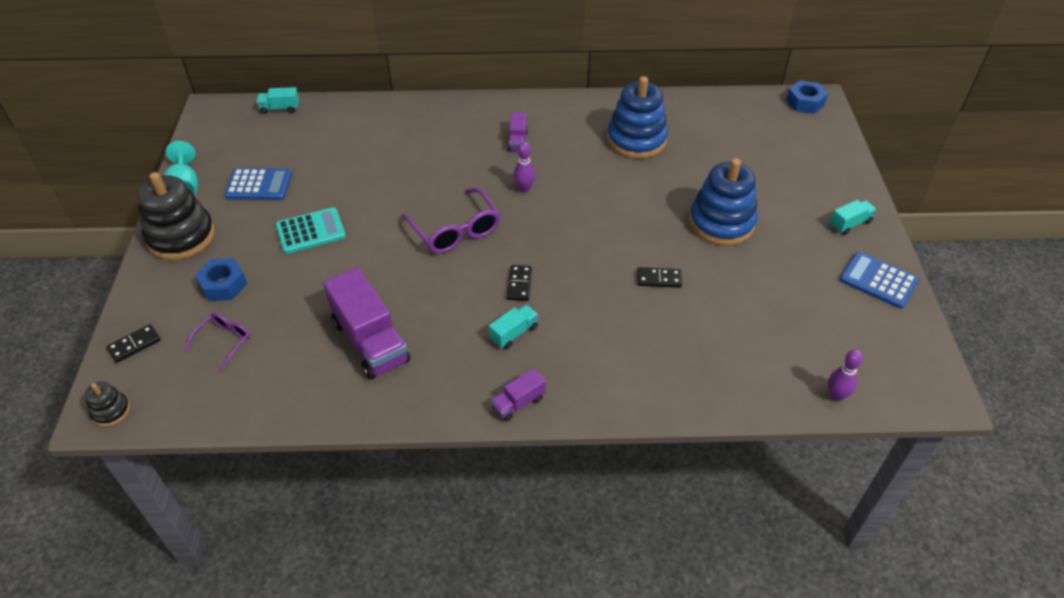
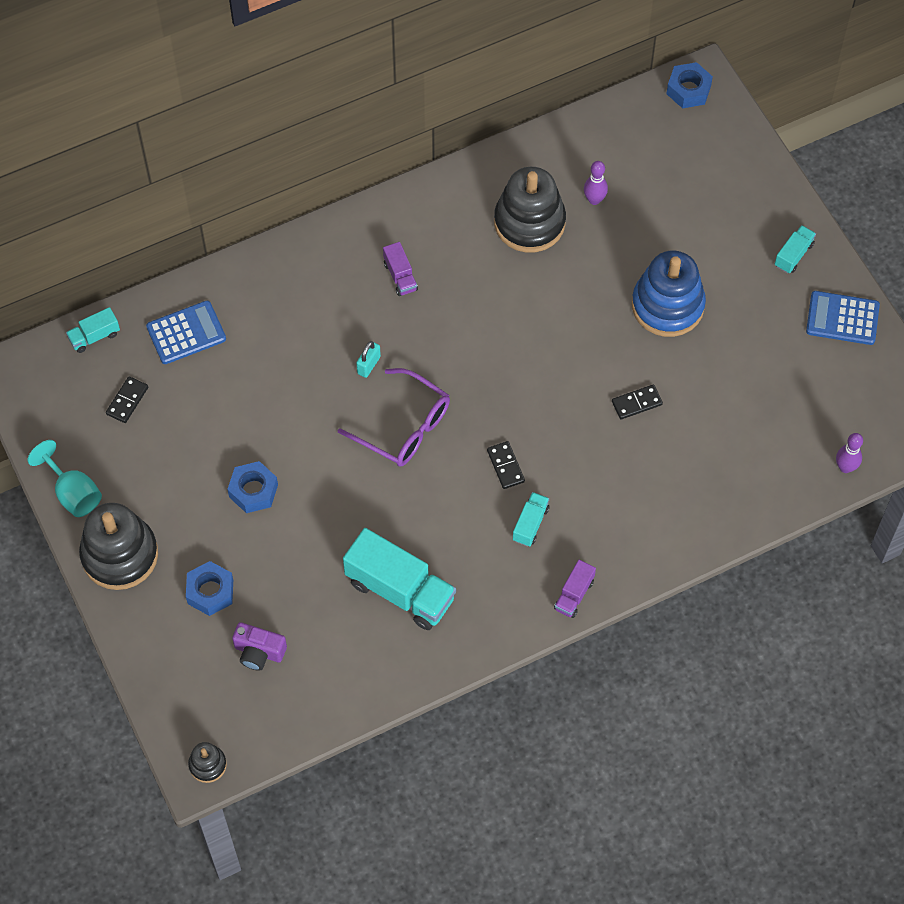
camera: 25 degrees left, 15 degrees up
black domino [106,324,160,363] -> black domino moved to [106,376,148,423]
purple glasses [185,313,250,371] -> purple camera [232,622,287,671]
blue calculator [224,168,292,200] -> blue calculator moved to [146,301,226,364]
turquoise calculator [276,207,346,254] -> blue nut [227,461,278,513]
purple truck [323,267,410,379] -> turquoise truck [343,528,456,630]
purple bowling pin [514,141,535,193] -> purple bowling pin moved to [584,161,608,205]
blue stacking toy [607,76,668,159] -> black stacking toy [494,167,566,253]
none -> turquoise padlock [356,341,381,378]

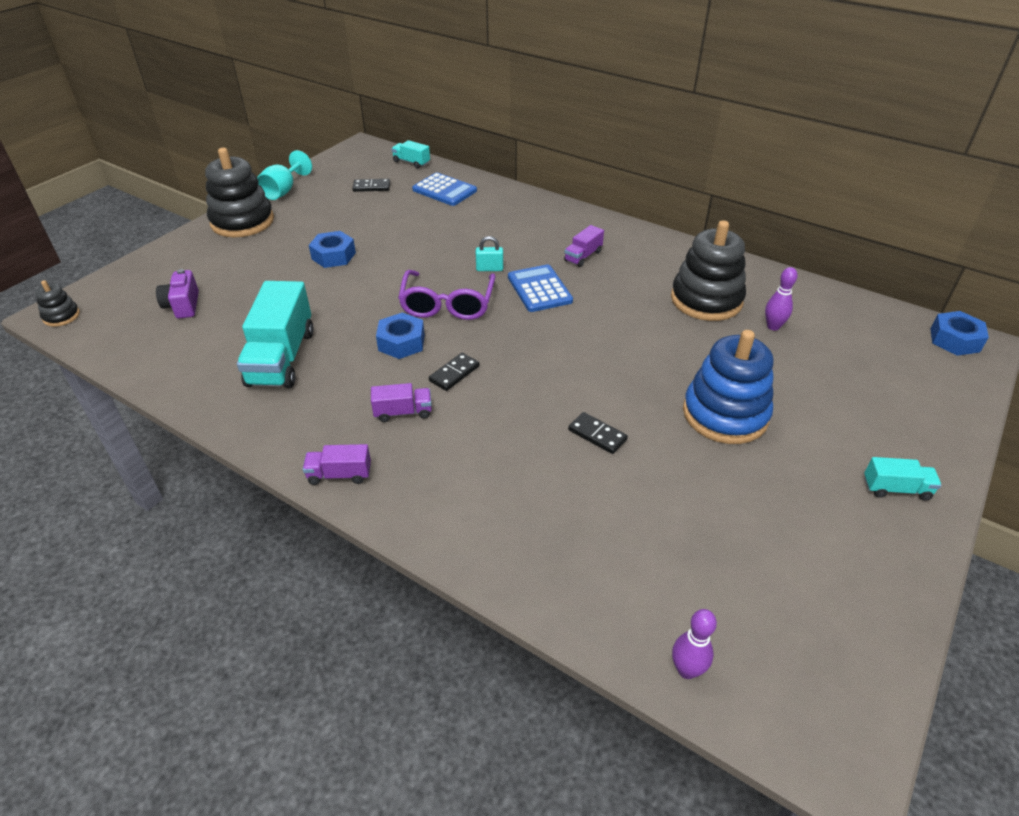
camera: 60 degrees right, 20 degrees down
blue nut [186,561,233,616] -> blue nut moved to [376,312,425,359]
turquoise truck [513,492,549,547] -> purple truck [371,383,432,422]
blue calculator [806,291,880,345] -> blue calculator moved to [508,264,573,312]

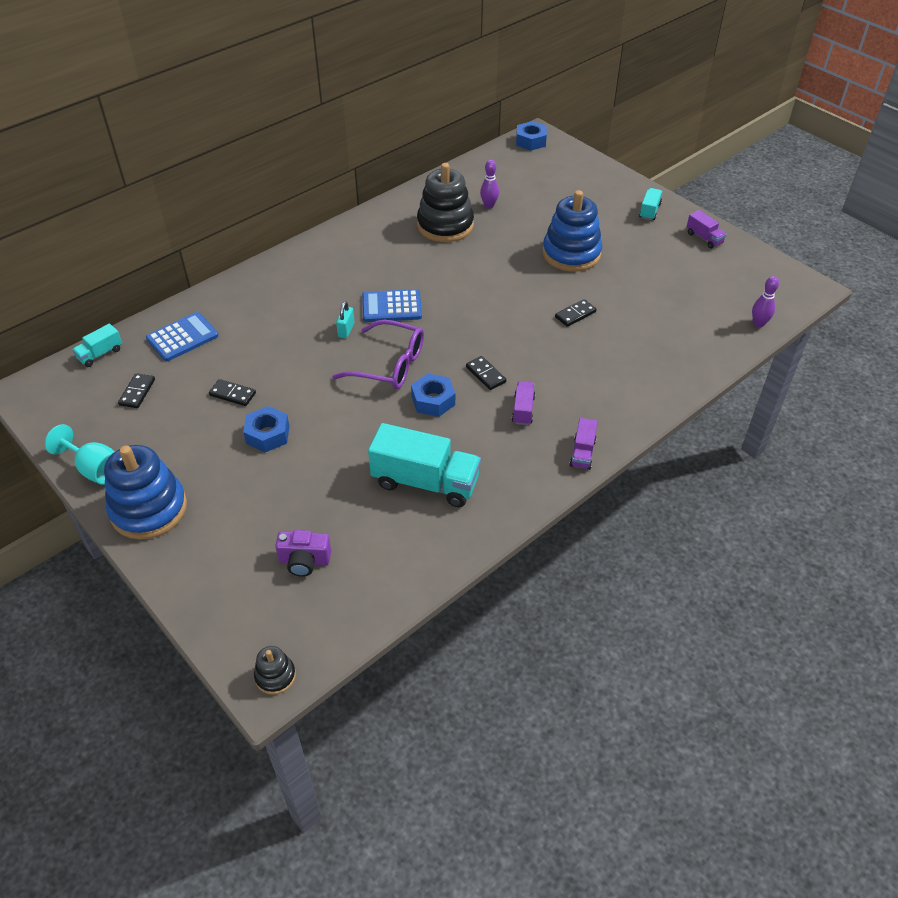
camera: 75 degrees left, 5 degrees up
black stacking toy [205,148,274,237] -> blue stacking toy [104,445,187,540]
purple truck [564,225,604,267] -> purple truck moved to [687,210,727,249]
none -> black domino [209,379,256,406]

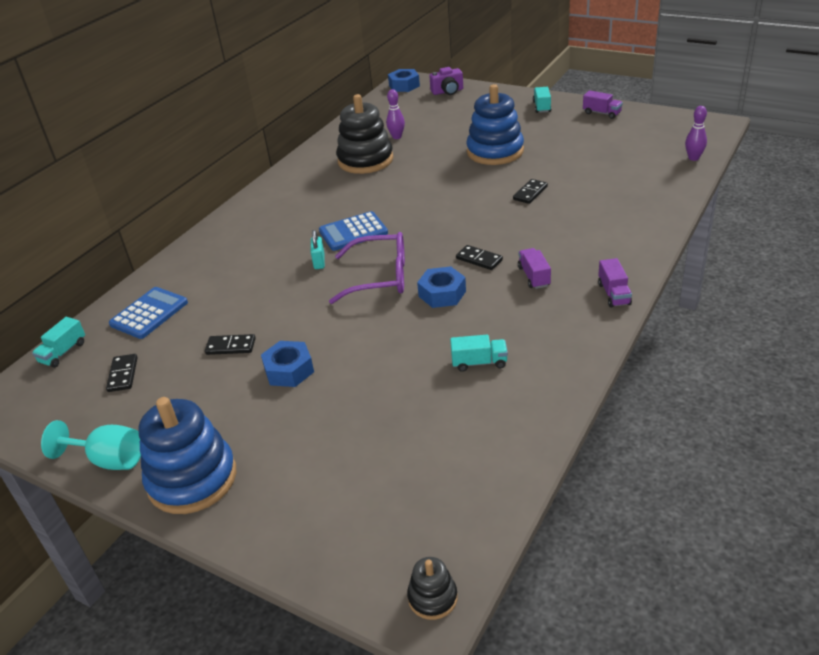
camera: 15 degrees left, 10 degrees down
purple camera [275,530,331,577] -> purple camera moved to [429,67,463,95]
turquoise truck [368,423,481,507] -> turquoise truck [450,334,508,372], size x0.49

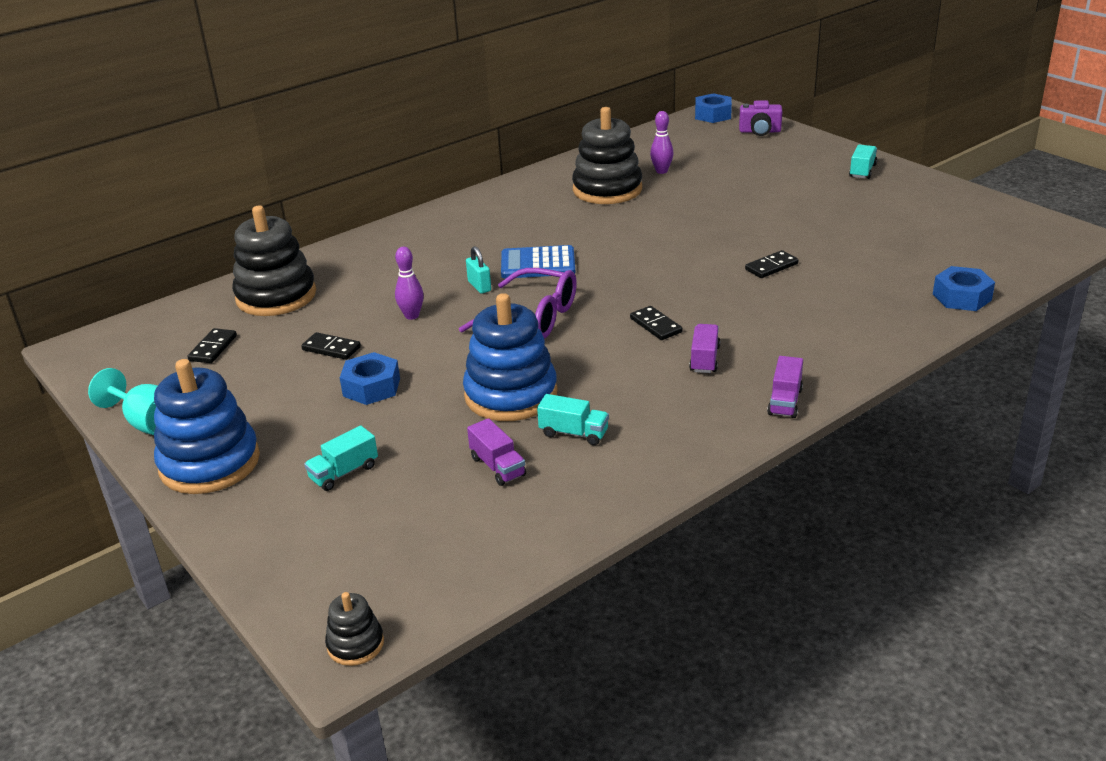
camera: 20 degrees right, 5 degrees down
turquoise truck [32,317,85,368] -> turquoise truck moved to [304,426,378,491]
blue calculator [109,287,188,339] -> black stacking toy [232,206,316,316]
turquoise padlock [311,230,325,269] -> turquoise padlock turned 45 degrees counterclockwise [466,246,491,294]
blue nut [417,266,466,308] -> blue nut moved to [933,266,995,311]
blue stacking toy [467,84,524,165] -> blue stacking toy moved to [463,293,558,421]
purple truck [583,90,623,119] -> purple truck moved to [467,418,526,486]
purple bowling pin [685,106,707,161] -> purple bowling pin moved to [395,247,424,320]

